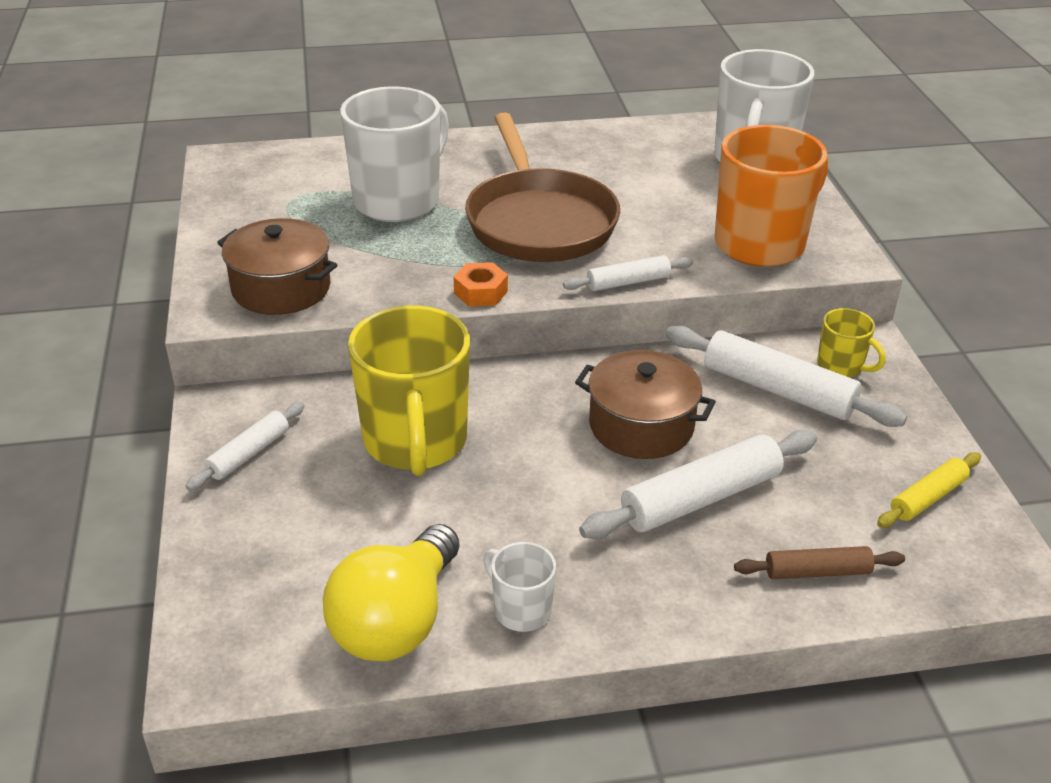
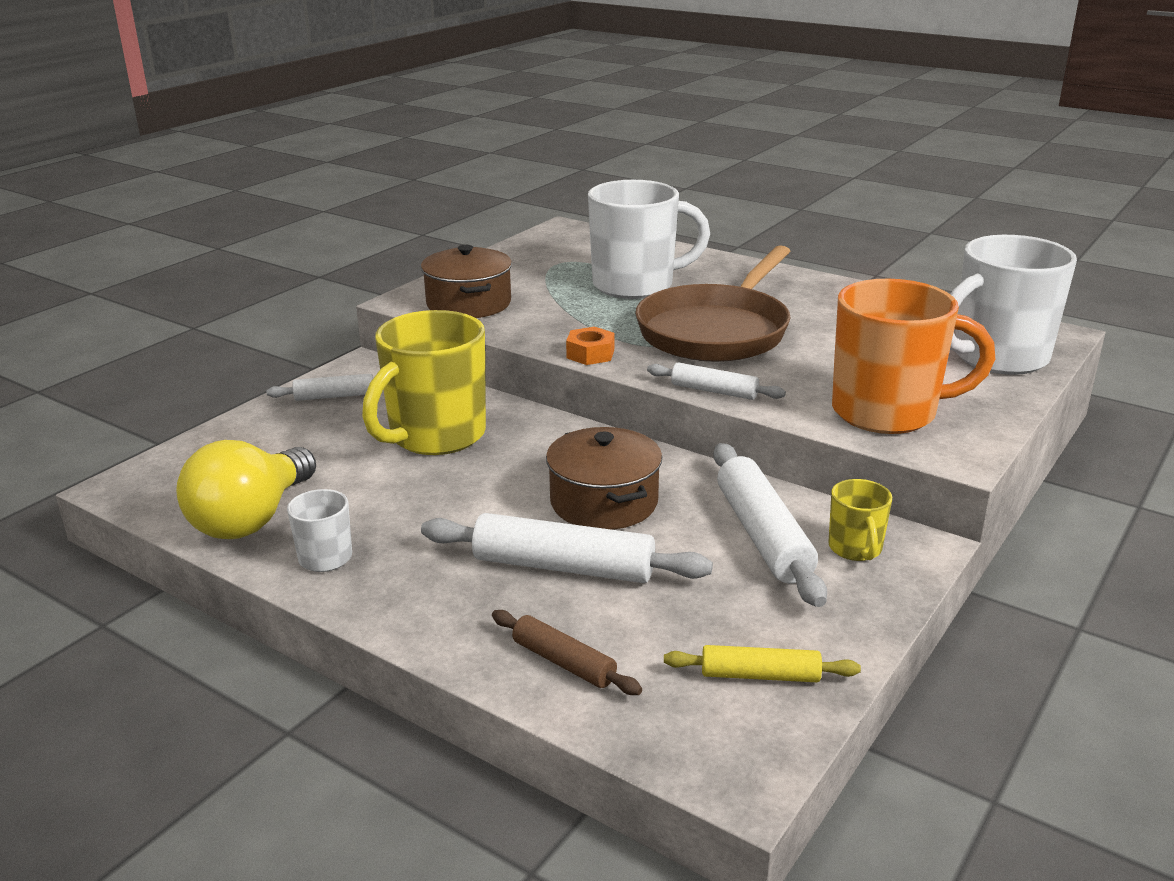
camera: 45 degrees right, 10 degrees down
yellow light bulb [323,524,460,661] -> yellow light bulb turned 45 degrees counterclockwise [176,440,316,539]

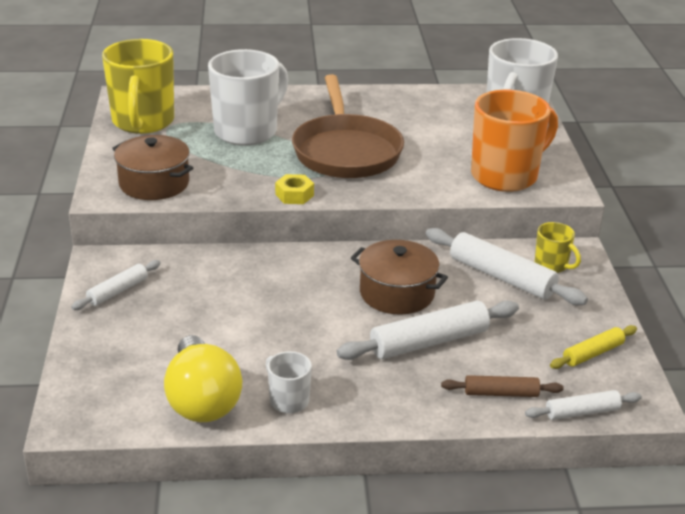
camera: 40 degrees left, 5 degrees up
yellow mug [362,310,486,455] -> yellow mug moved to [102,39,174,134]
orange nut [566,327,614,365] -> yellow nut [275,174,314,204]
white rolling pin [647,363,786,400] -> white rolling pin moved to [525,390,642,420]

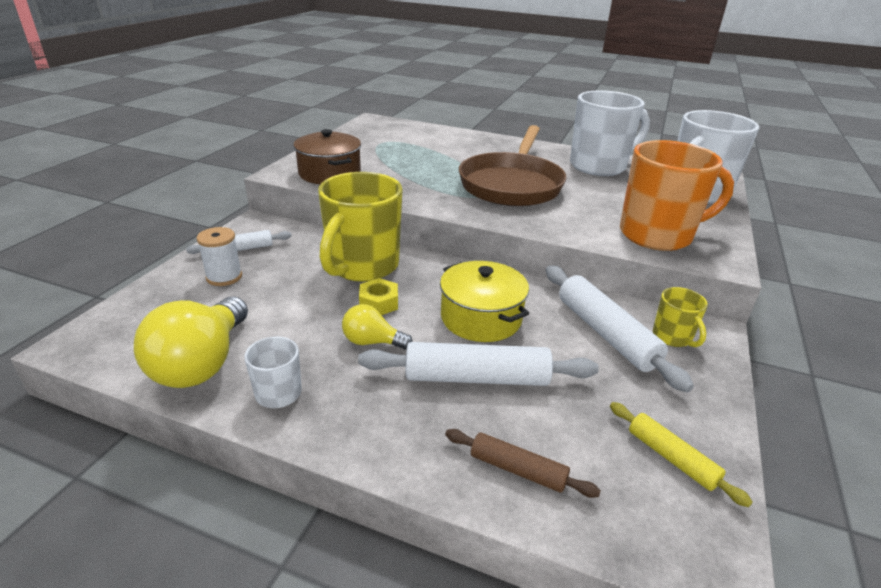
camera: 25 degrees right, 0 degrees up
yellow mug [102,39,174,134] -> yellow mug moved to [318,172,402,282]
white mug [208,49,288,146] -> white mug moved to [570,90,650,176]
yellow nut [275,174,314,204] -> yellow nut moved to [359,278,398,315]
brown pot [351,240,448,315] -> yellow pot [440,261,529,342]
white rolling pin [525,390,642,420] -> none
yellow rolling pin [550,325,637,369] -> yellow rolling pin turned 60 degrees clockwise [610,402,753,507]
none -> white spool [196,227,242,286]
none -> yellow light bulb [342,304,413,350]

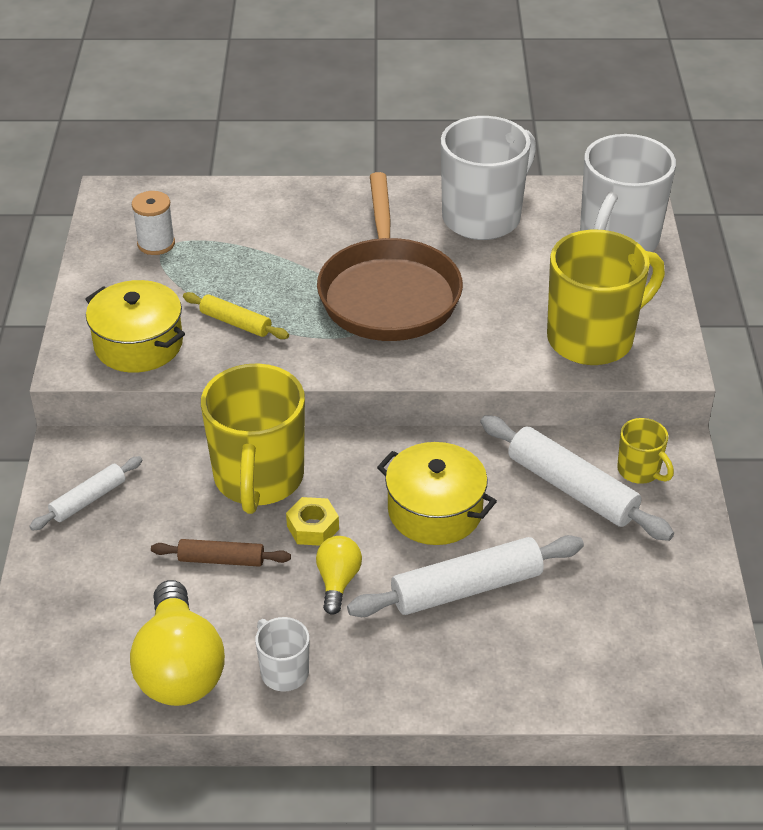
camera: 20 degrees left, 10 degrees up
white spool [196,227,242,286] -> white spool moved to [132,191,175,255]
brown pot [293,129,361,184] -> yellow pot [85,280,185,373]
yellow light bulb [342,304,413,350] -> yellow light bulb turned 105 degrees clockwise [316,536,362,615]
brown rolling pin [445,429,601,498] -> brown rolling pin moved to [151,539,291,567]
yellow rolling pin [610,402,753,507] -> yellow rolling pin moved to [183,292,289,339]
orange mug [620,140,734,251] -> yellow mug [547,230,665,365]

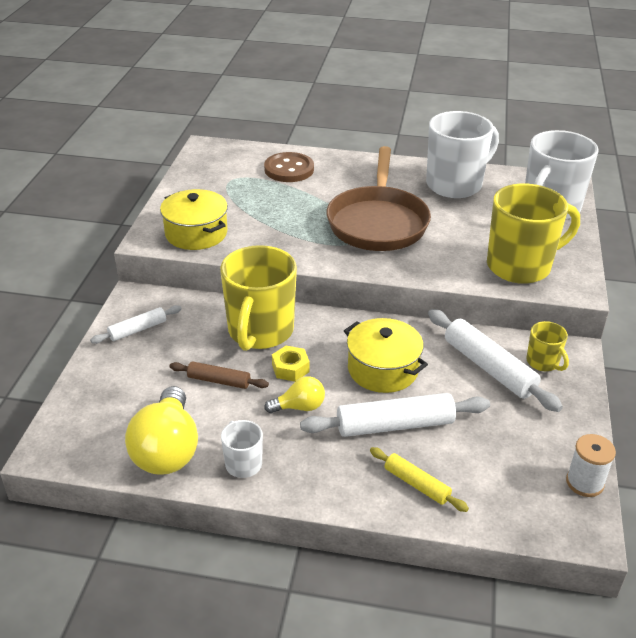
camera: 10 degrees right, 5 degrees down
white spool [132,191,175,255] -> white spool moved to [566,434,616,497]
yellow rolling pin [183,292,289,339] -> yellow rolling pin moved to [370,447,469,512]
yellow light bulb [316,536,362,615] -> yellow light bulb turned 60 degrees clockwise [264,376,325,413]
none -> brown button [264,152,314,182]

